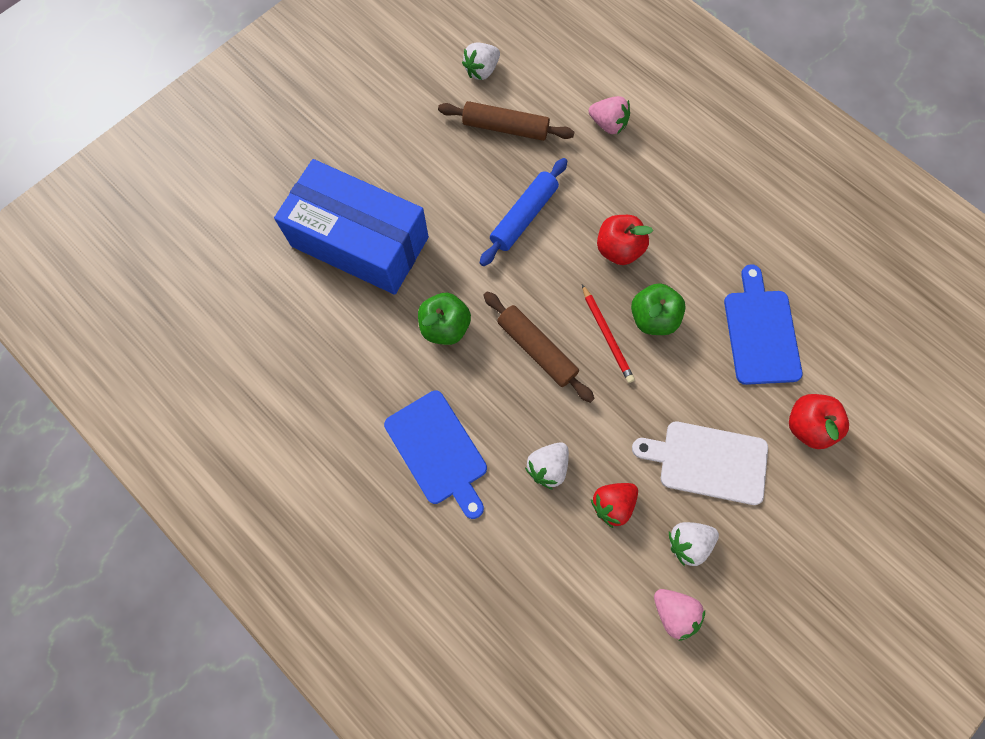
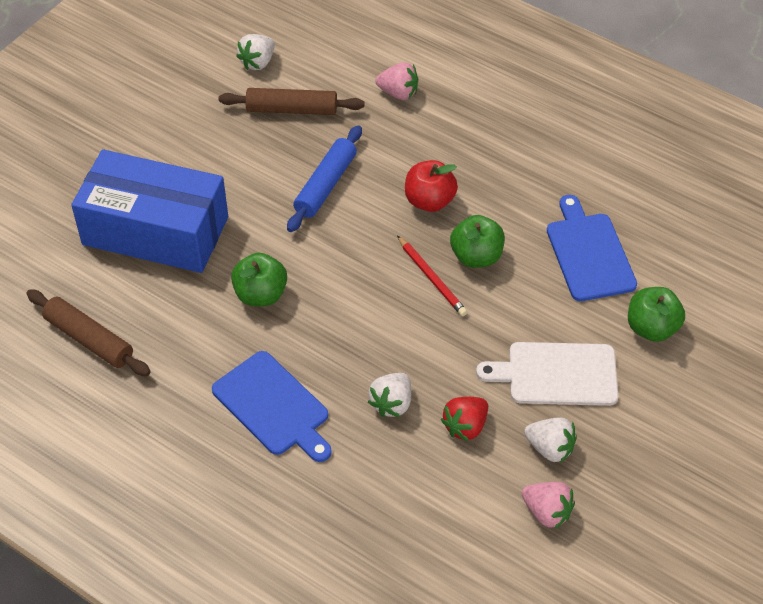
camera: 10 degrees left, 20 degrees down
brown rolling pin [483,291,595,403] -> brown rolling pin moved to [26,289,150,376]
white strawberry [669,522,719,566] -> white strawberry turned 120 degrees counterclockwise [524,417,577,463]
red apple [789,394,849,449] -> green apple [628,287,685,342]

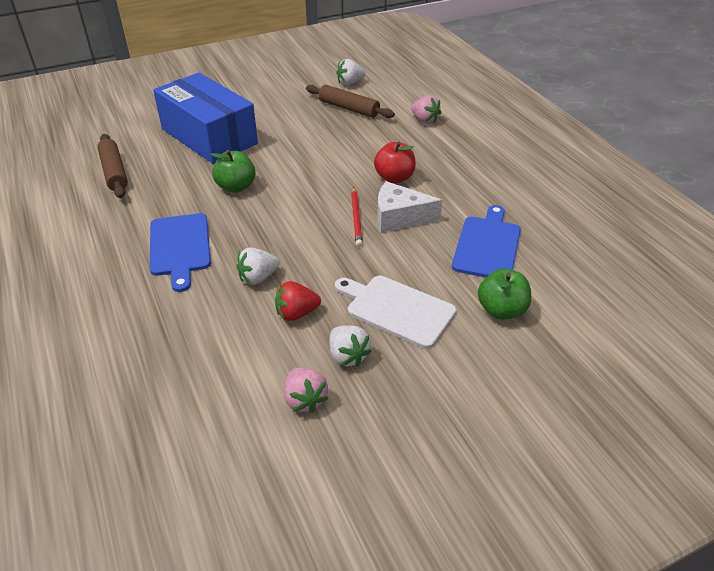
camera: 30 degrees right, 10 degrees down
blue rolling pin [287,125,362,232] -> none
green apple [450,215,505,268] -> white cheese [377,181,442,233]

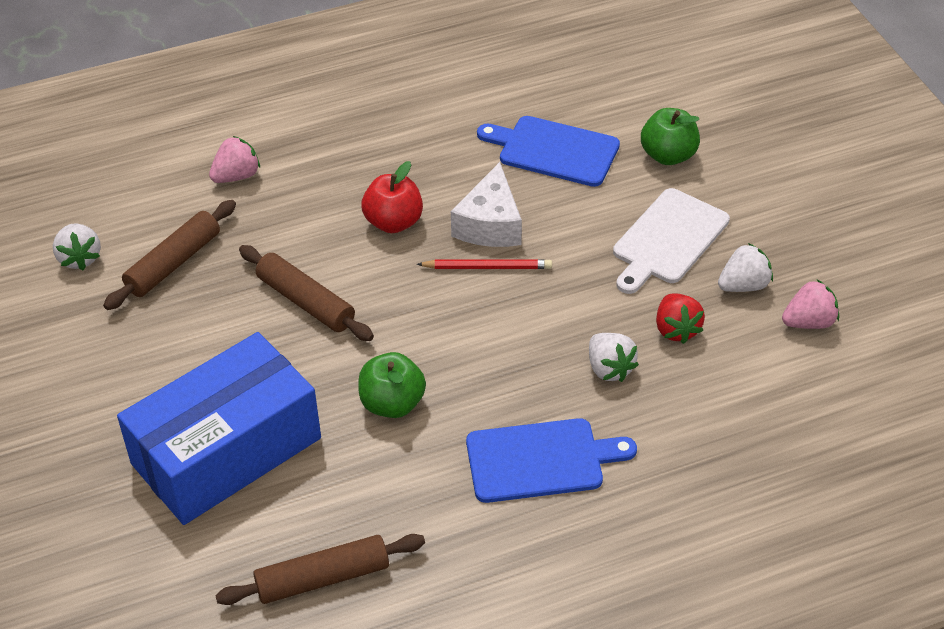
camera: 85 degrees left, 5 degrees up
none -> brown rolling pin [239,245,374,341]

